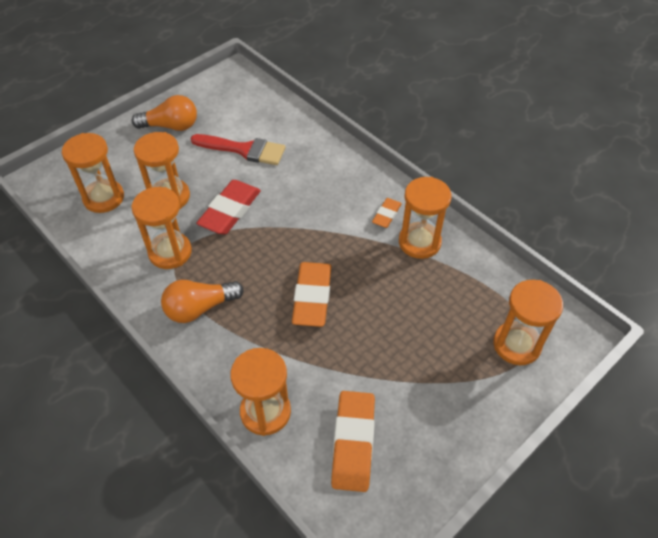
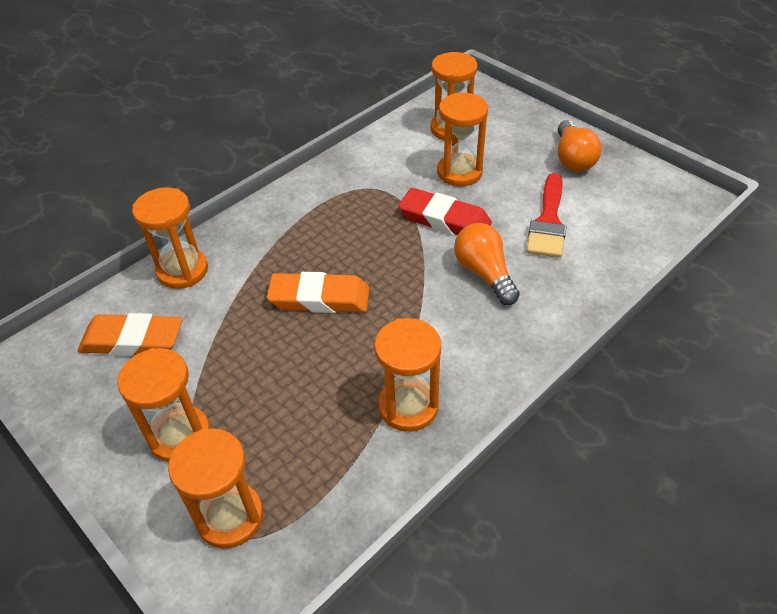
camera: 90 degrees right, 5 degrees down
orange hourglass [131,187,192,269] -> orange hourglass moved to [117,348,211,462]
orange light bulb [161,280,244,323] -> orange light bulb moved to [454,223,520,305]
orange eraser [372,198,402,228] -> none

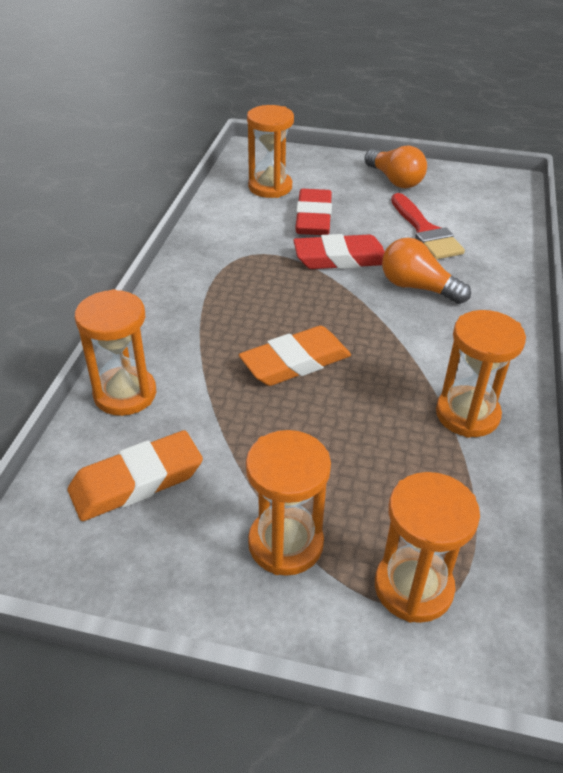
camera: 35 degrees left, 5 degrees down
orange hourglass [437,92,488,186] -> red eraser [295,189,332,235]

